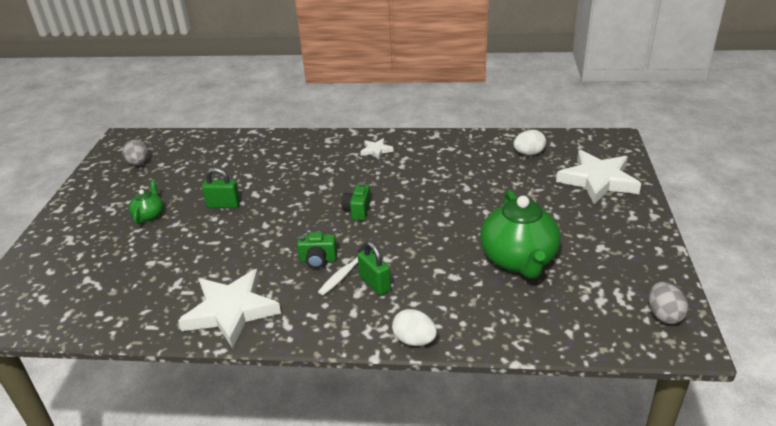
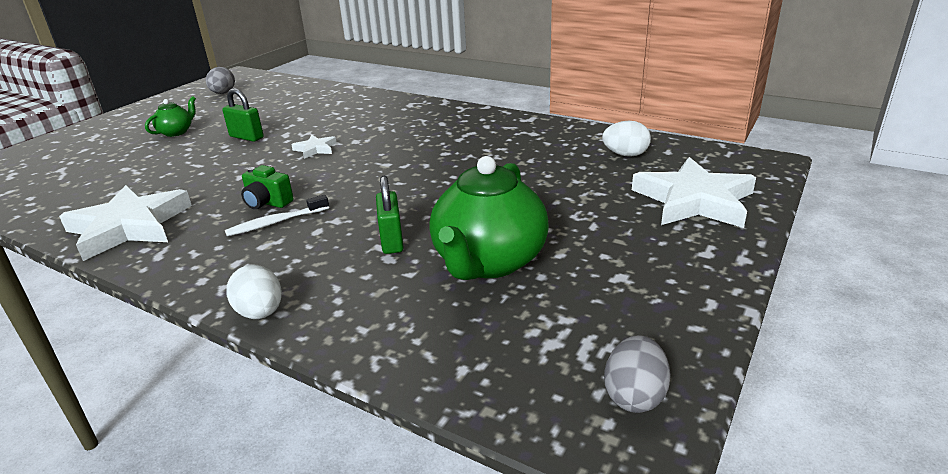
camera: 25 degrees right, 5 degrees down
green camera [341,183,371,220] -> none
green padlock [358,241,391,295] -> green padlock moved to [376,176,404,254]
white star [360,138,394,160] -> white star moved to [291,135,336,159]

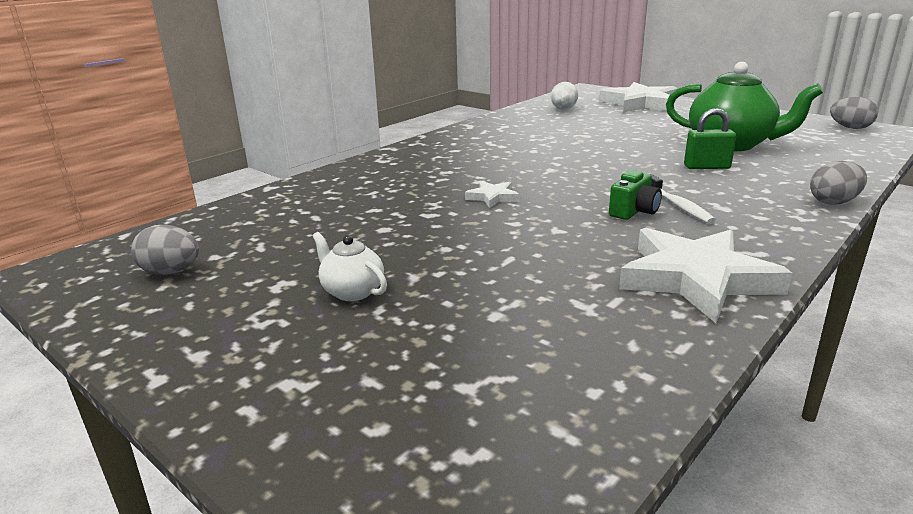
camera: 80 degrees left, 5 degrees down
green teapot [145,96,196,137] -> white teapot [312,232,387,301]
green padlock [222,88,264,142] -> none
white egg [226,265,282,319] -> grey egg [810,161,867,205]

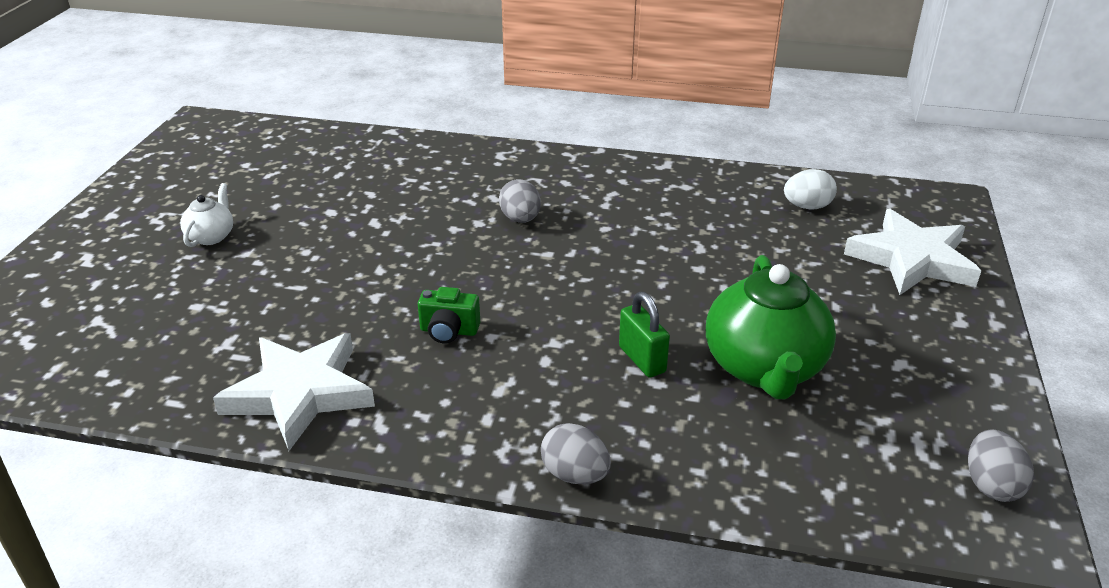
camera: 60 degrees right, 10 degrees up
grey egg [131,225,199,275] -> grey egg moved to [499,179,541,223]
white star [465,181,519,208] -> none
white toothbrush [650,174,716,224] -> none

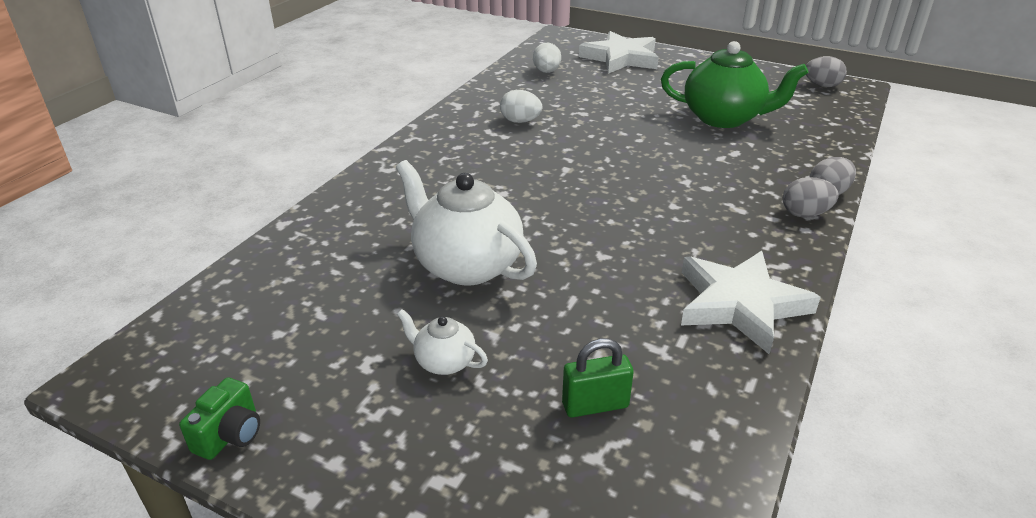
camera: 75 degrees left, 0 degrees up
green camera [418,287,480,343] -> green camera moved to [179,377,260,460]
grey egg [499,179,541,223] -> grey egg moved to [783,177,839,218]
green padlock [619,292,670,378] -> green padlock moved to [562,338,634,418]
none -> white teapot [396,160,537,286]
none -> white egg [500,90,542,123]

